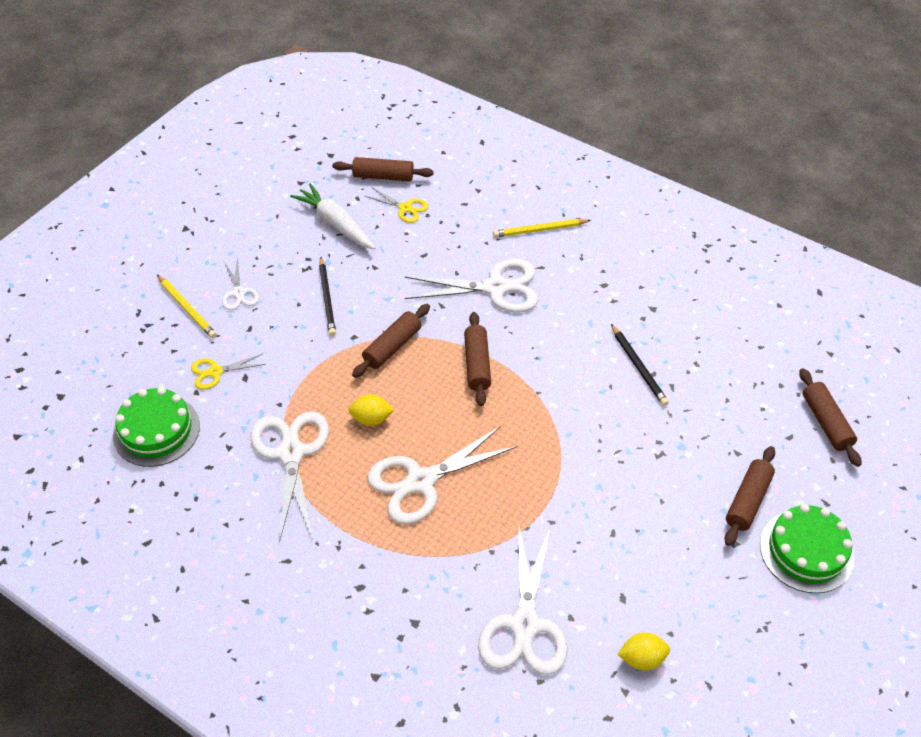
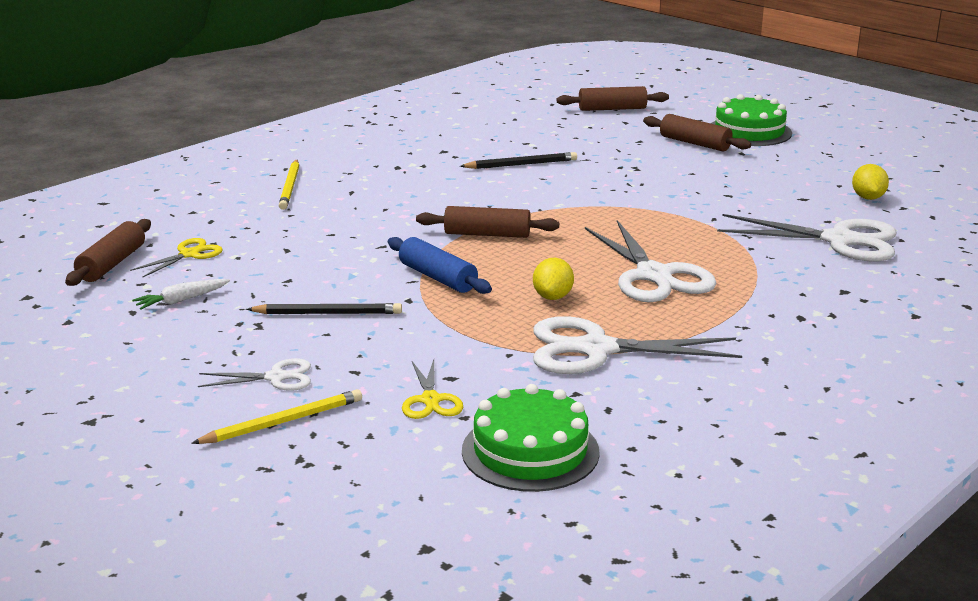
camera: 80 degrees left, 25 degrees down
white carrot [290,183,375,249] -> white carrot [132,279,230,310], size x0.57
brown rolling pin [352,304,430,378] -> blue rolling pin [388,237,492,294]
white scissors [405,259,538,313] -> none

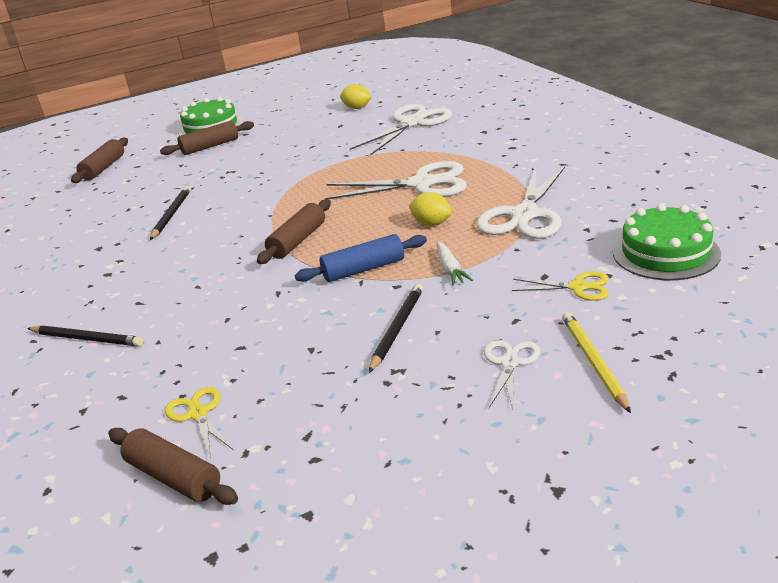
camera: 65 degrees left, 5 degrees up
white carrot [132,279,230,310] -> white carrot moved to [437,241,473,286]
yellow pencil [279,160,299,210] -> black pencil [27,325,144,347]

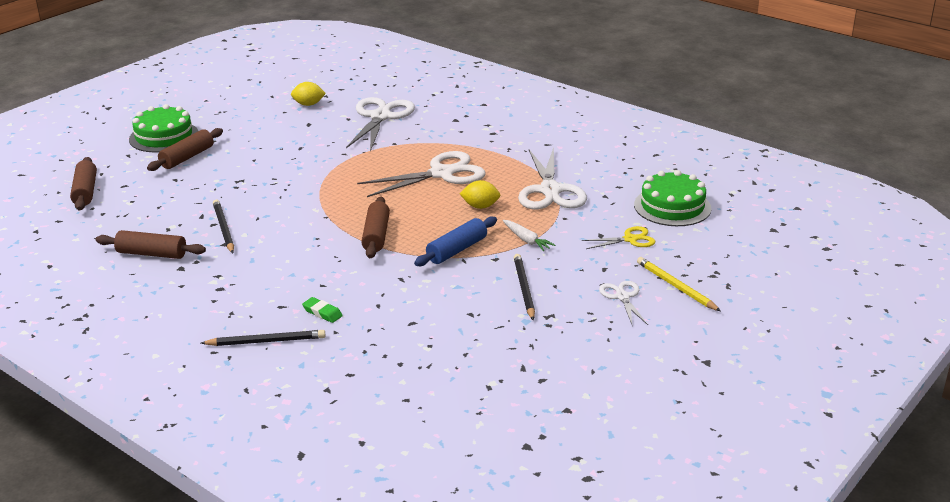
camera: 30 degrees left, 0 degrees up
brown rolling pin [108,428,238,505] -> brown rolling pin moved to [95,230,206,259]
yellow scissors [165,387,233,456] -> none
none -> green eraser [302,297,343,323]

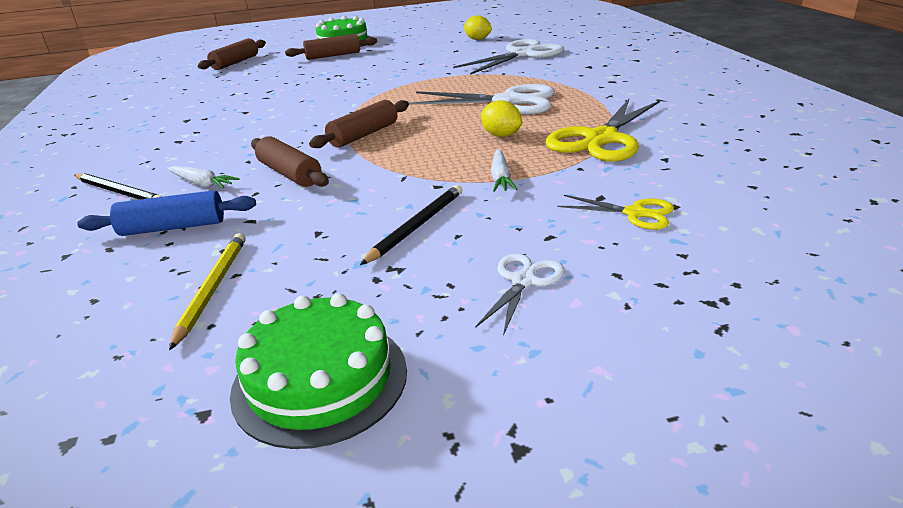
camera: 40 degrees right, 0 degrees up
brown rolling pin [95,230,206,259] -> brown rolling pin moved to [251,136,329,187]
black pencil [213,200,234,253] -> none
green eraser [302,297,343,323] -> white carrot [167,166,239,188]
blue rolling pin [414,216,497,266] -> blue rolling pin moved to [77,190,256,236]
white scissors [518,147,587,210] -> yellow scissors [545,99,660,162]
green cake [634,170,711,226] -> green cake moved to [230,293,407,449]
yellow pencil [637,257,721,311] -> yellow pencil moved to [169,233,245,350]

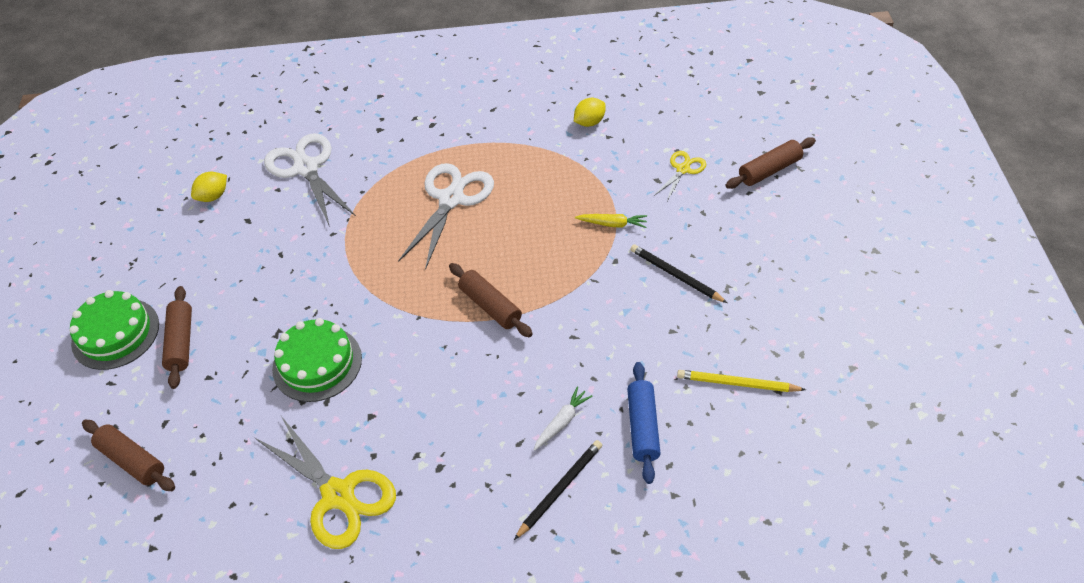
camera: 80 degrees left, 20 degrees up
green cake [230,293,407,449] -> green cake moved to [272,318,362,402]
brown rolling pin [251,136,329,187] -> brown rolling pin moved to [725,137,816,189]
white scissors [475,253,564,336] -> none
yellow lemon [481,100,522,137] -> yellow lemon moved to [574,98,606,127]
white carrot [491,149,518,192] -> yellow carrot [575,214,647,228]
yellow scissors [545,99,660,162] -> yellow scissors moved to [255,416,396,549]

